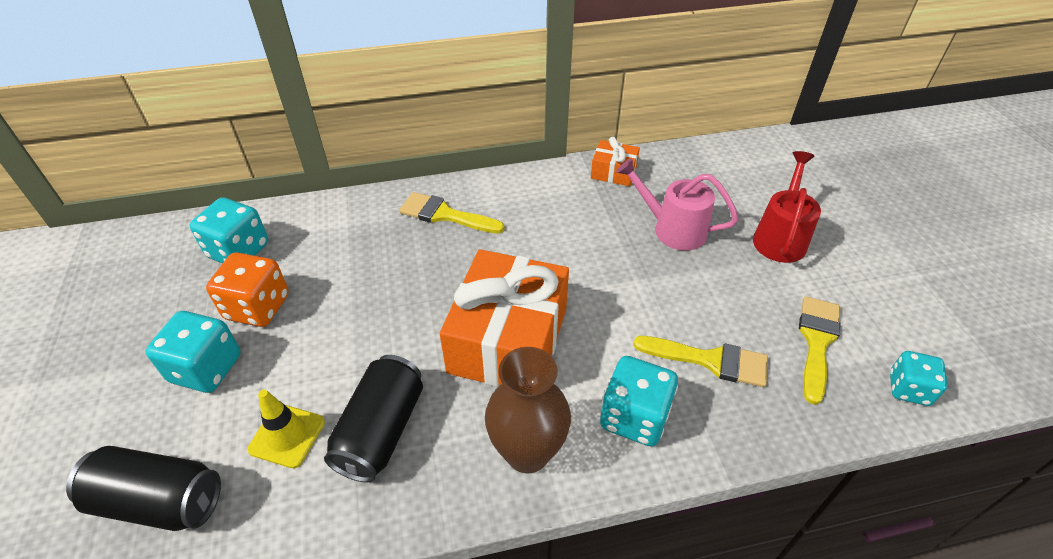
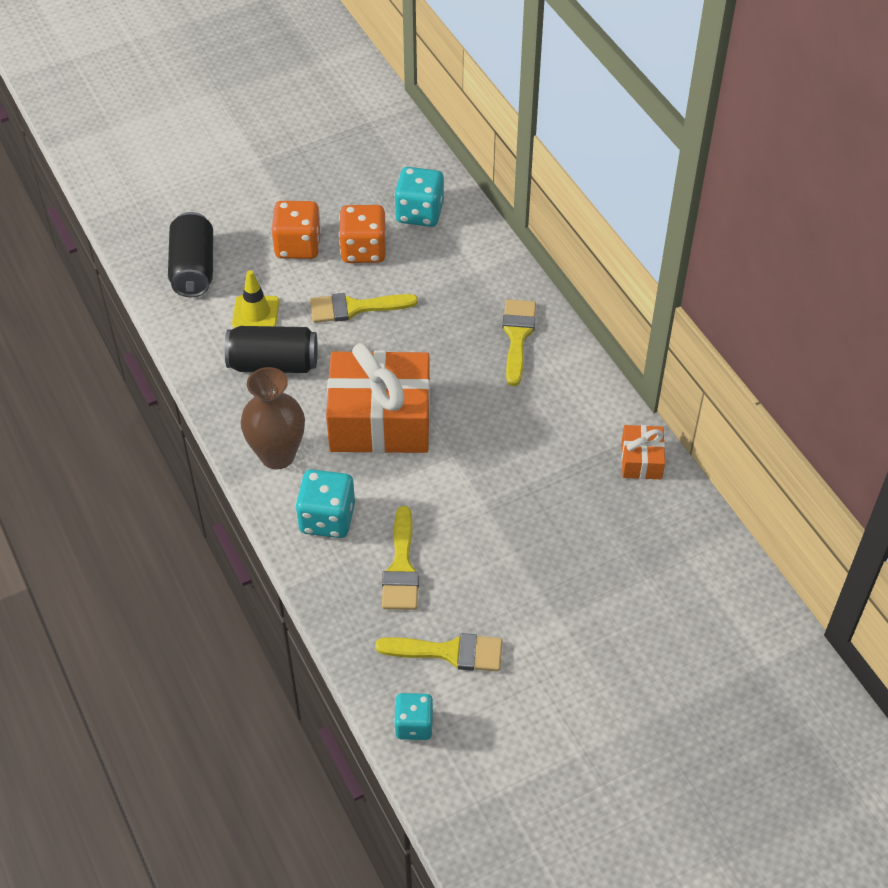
camera: 75 degrees right, 5 degrees up
turquoise dice [146,311,241,393] -> orange dice [272,201,321,259]
pink watering can [616,158,739,251] -> none
red watering can [753,151,821,263] -> none
none -> yellow brush [310,293,418,323]

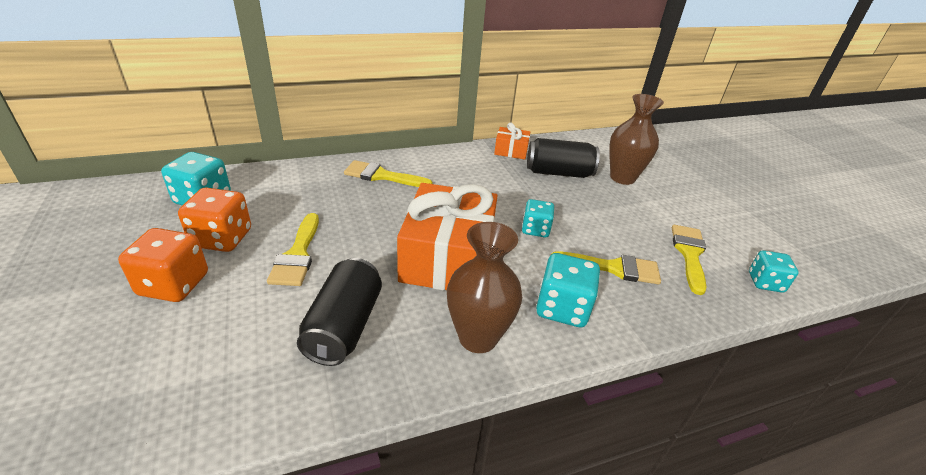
camera: 85 degrees left, 15 degrees down
black can [168,212,213,297] -> black can moved to [527,138,600,178]
yellow traffic cone [232,270,279,328] -> none
none -> turquoise dice [522,199,555,237]
none -> brown vase [609,94,664,185]

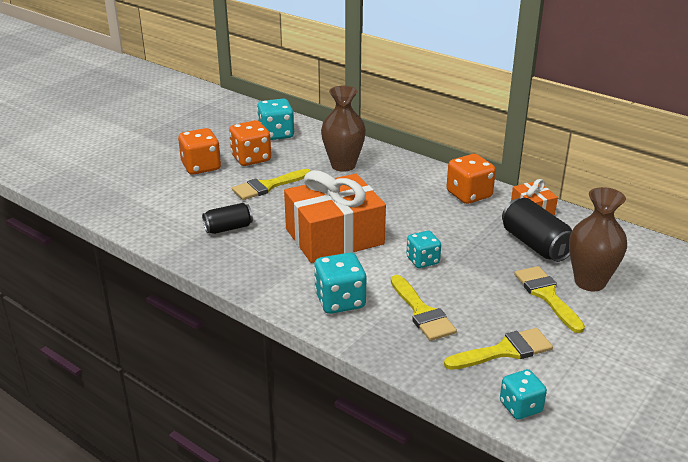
camera: 60 degrees right, 5 degrees down
black can [297,258,382,366] -> black can [202,203,253,234], size x0.64
yellow brush [344,160,432,187] -> yellow brush moved to [514,266,585,333]
brown vase [447,222,522,353] -> brown vase moved to [321,86,366,172]
none -> orange dice [446,154,496,204]

